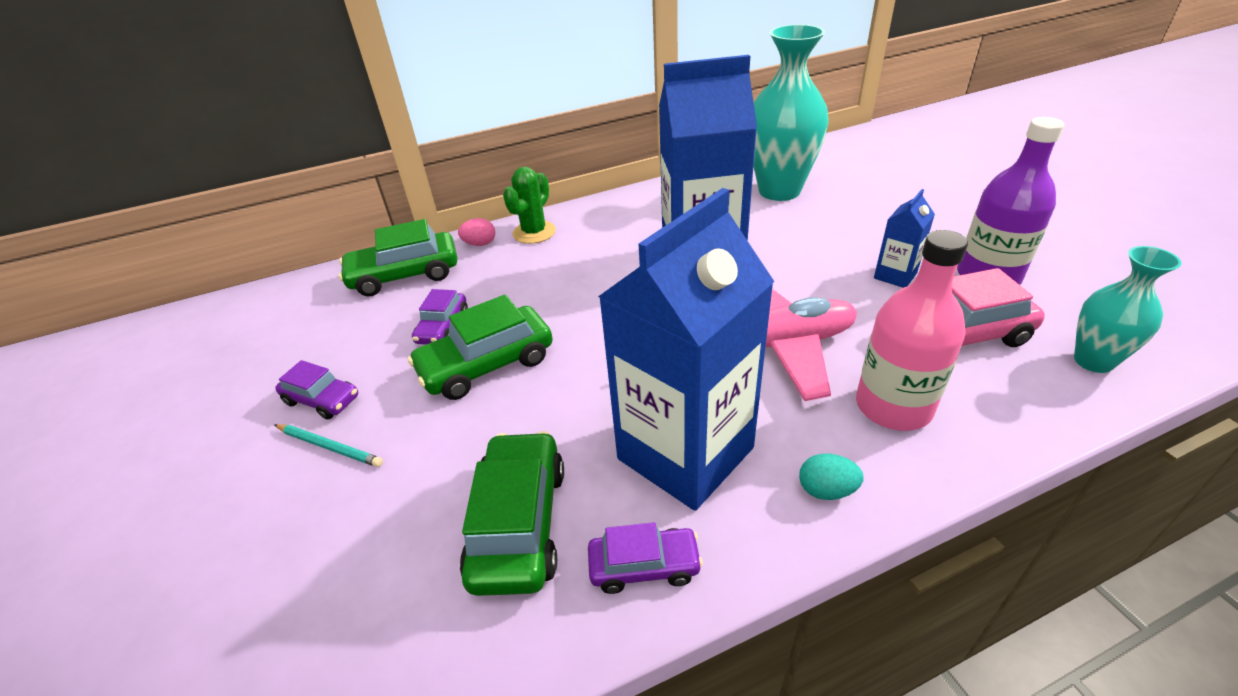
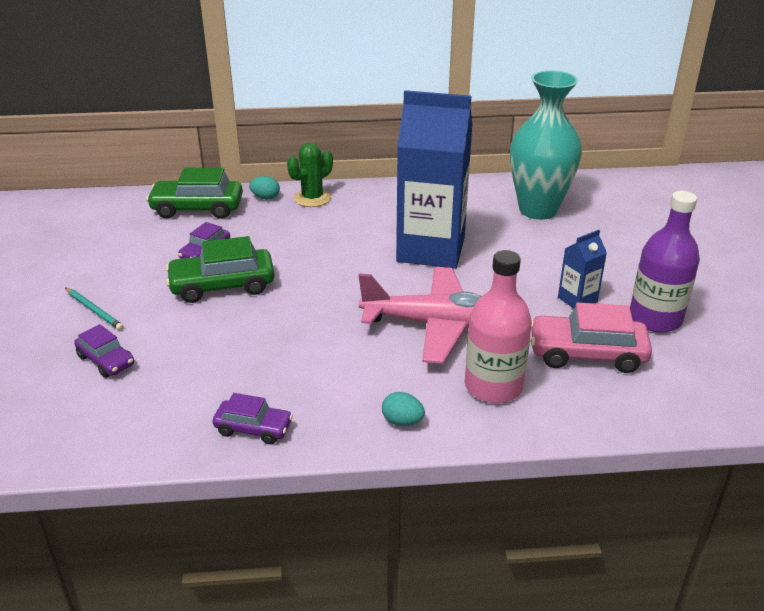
camera: 15 degrees right, 5 degrees down
purple car [275,360,358,419] -> purple car moved to [74,324,134,378]
pink egg [458,218,495,246] -> turquoise egg [249,176,280,200]
green car [460,431,564,596] -> none
blue carton [598,188,774,511] -> none
turquoise vase [1074,246,1181,373] -> none

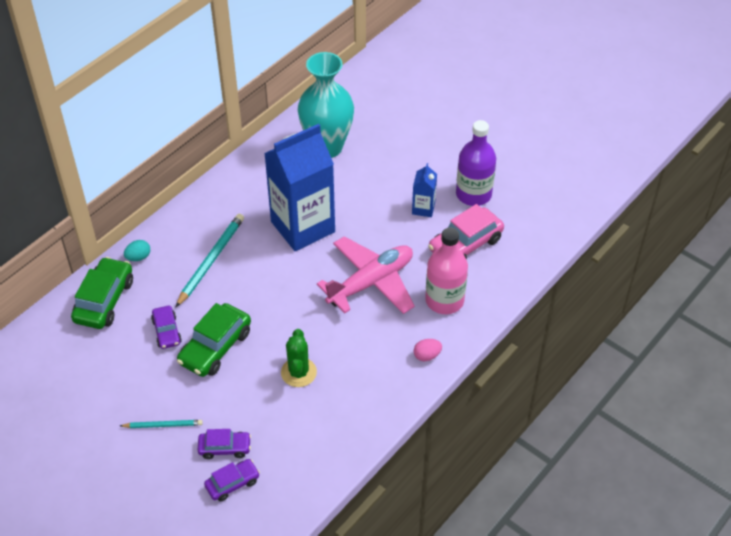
camera: 45 degrees left, 15 degrees up
green car [146,168,243,219] -> green car turned 150 degrees clockwise [71,257,133,329]
purple car [212,393,293,444] -> purple car moved to [204,459,260,502]
green cactus [287,143,333,207] -> green cactus moved to [281,329,317,387]
turquoise egg [382,392,425,426] -> pink egg [414,339,442,361]
none -> turquoise pencil [176,214,244,307]

